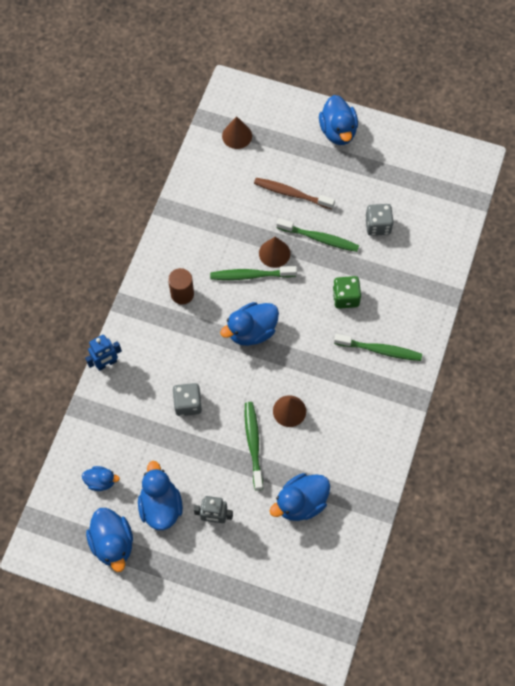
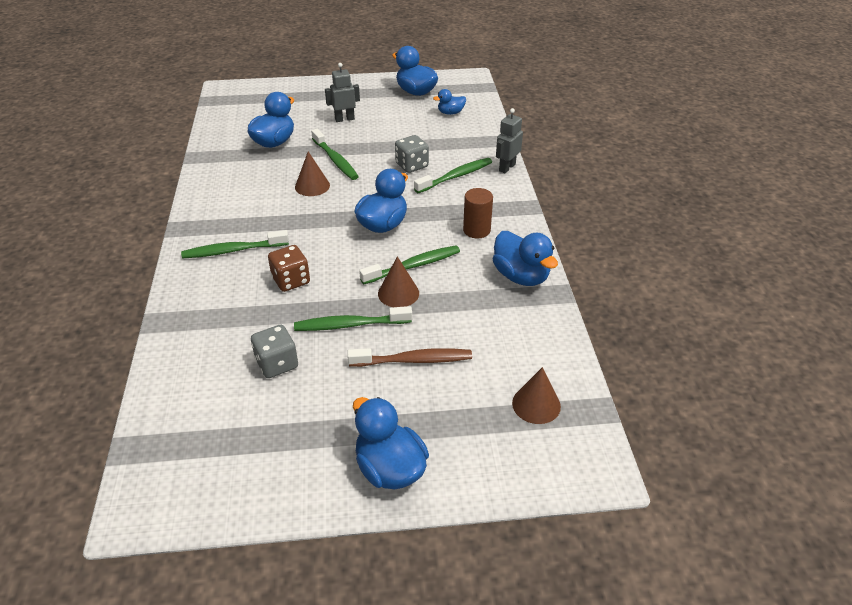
camera: 155 degrees right, 25 degrees down
blue robot [85,335,122,371] -> grey robot [496,108,523,173]
blue duck [138,461,183,530] -> blue duck moved to [493,231,558,286]
green dice [332,276,361,309] -> brown dice [268,245,310,292]
none -> green toothbrush [414,158,492,193]

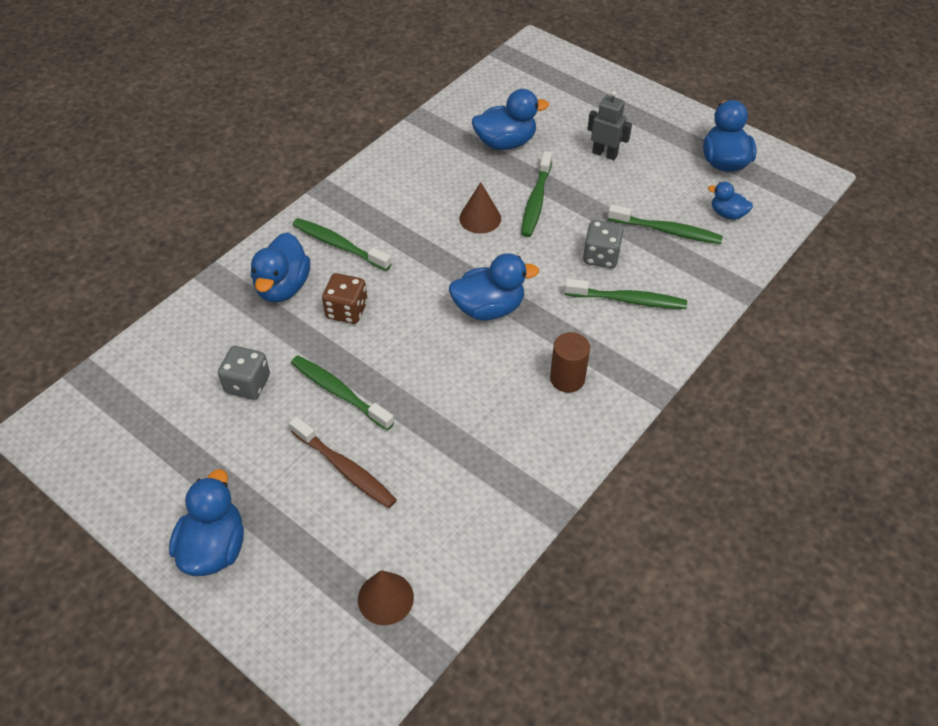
camera: 45 degrees right, 10 degrees up
green toothbrush [359,245,460,284] -> green toothbrush moved to [608,204,723,244]
brown cone [378,256,419,307] -> none
blue duck [493,231,558,286] -> blue duck moved to [251,232,310,302]
grey robot [496,108,523,173] -> none

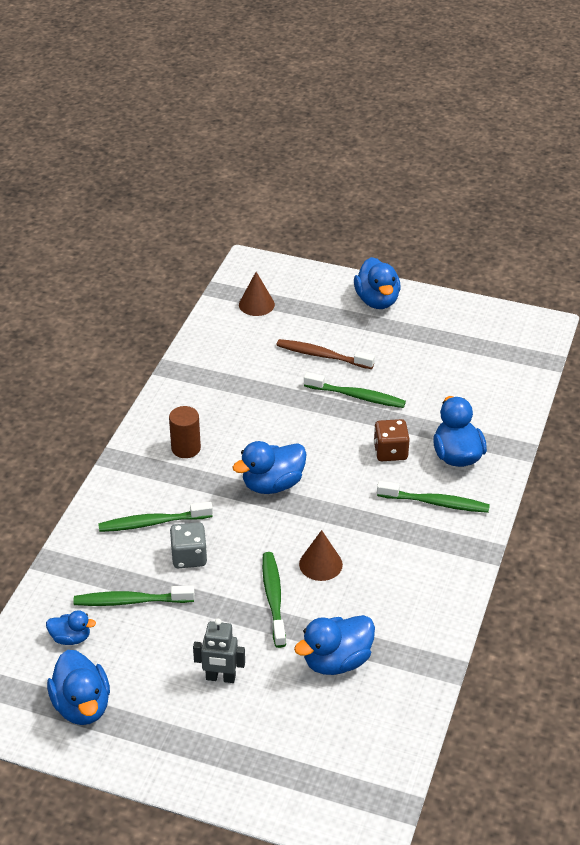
camera: 160 degrees right, 10 degrees down
grey dice [218,346,270,400] -> none

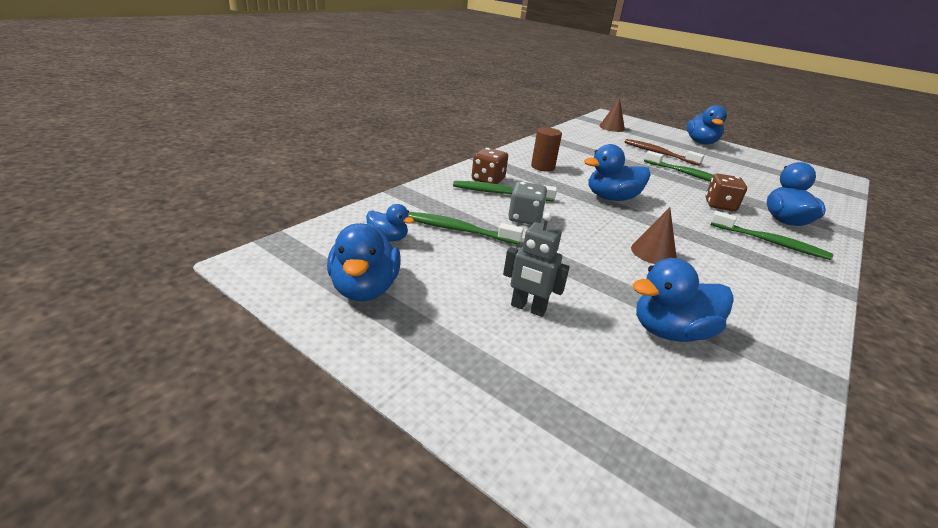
camera: 15 degrees right, 10 degrees down
green toothbrush [262,552,286,648] -> none
none -> brown dice [472,148,508,184]

